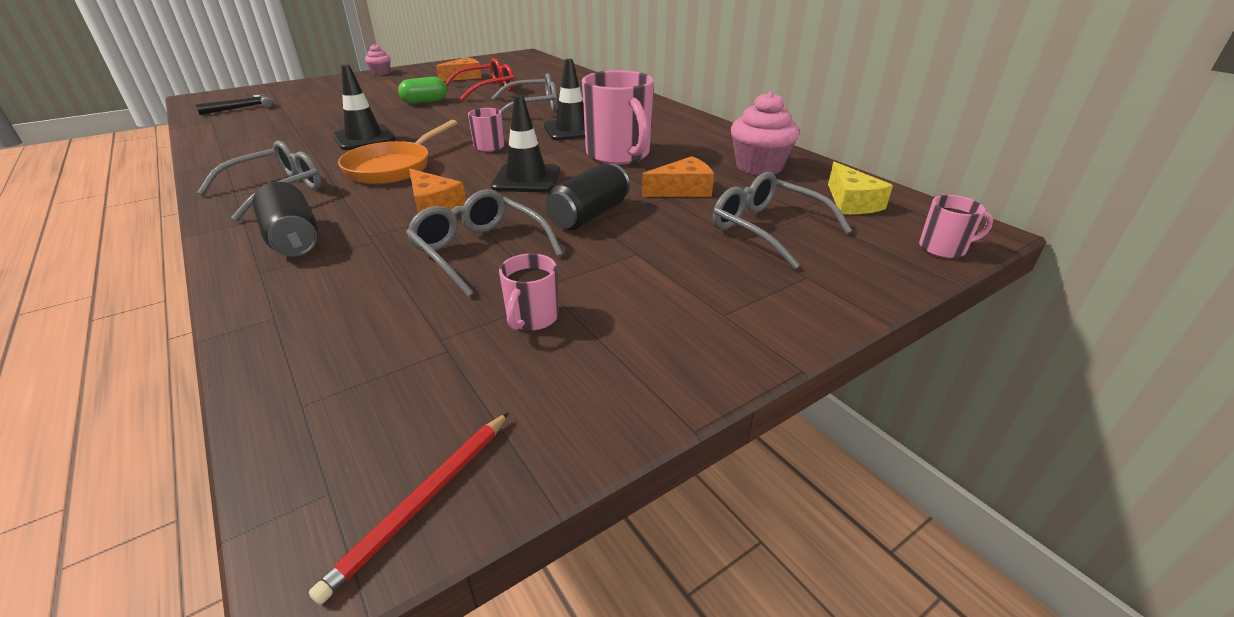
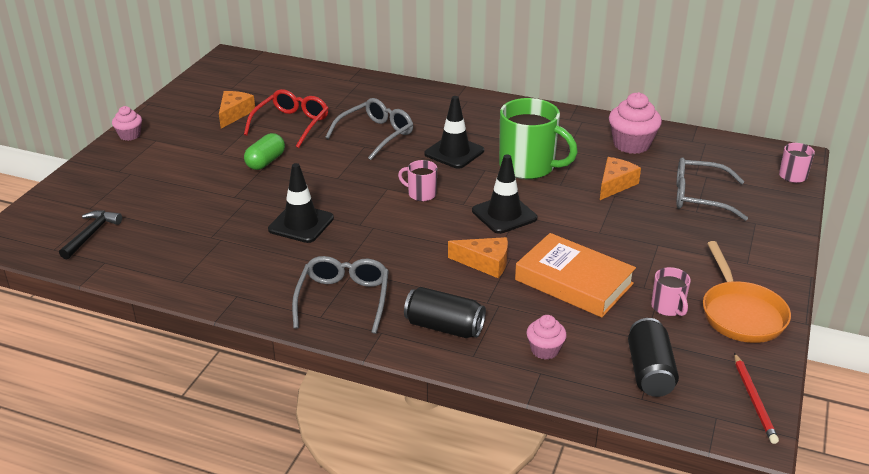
camera: 35 degrees left, 0 degrees up
orange pan [338,120,458,184] -> orange pan moved to [703,241,791,343]
grey glasses [406,189,563,297] -> orange book [515,233,636,318]
black can [546,164,630,230] -> black can moved to [628,318,679,397]
pink mug [582,70,654,165] -> green mug [499,98,578,179]
yellow cheese [828,162,893,214] -> none
none -> pink cupcake [527,315,567,360]

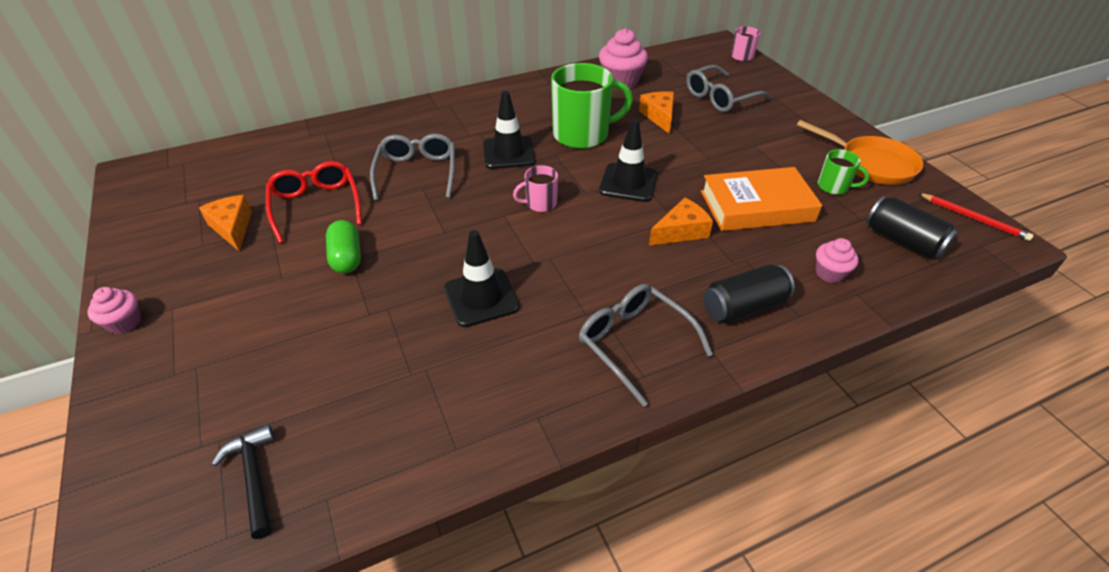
camera: 45 degrees left, 10 degrees up
pink mug [651,267,691,316] -> green mug [818,149,869,195]

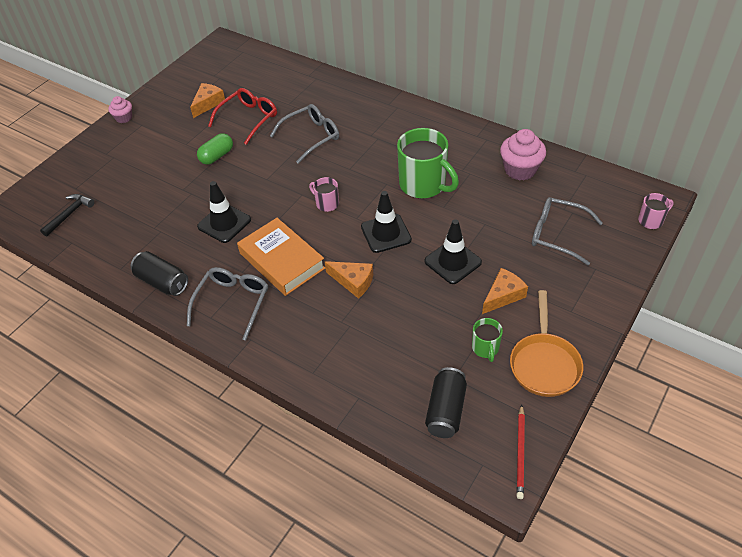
camera: 60 degrees right, 5 degrees up
black traffic cone [483,91,536,169] -> black traffic cone moved to [424,219,482,284]
orange cheese [639,92,674,133] -> orange cheese moved to [482,268,528,314]
orange book [701,167,822,231] -> orange book moved to [237,218,325,296]
black can [703,265,795,324] -> black can moved to [131,251,188,296]
pink cupcake [816,238,859,283] -> none

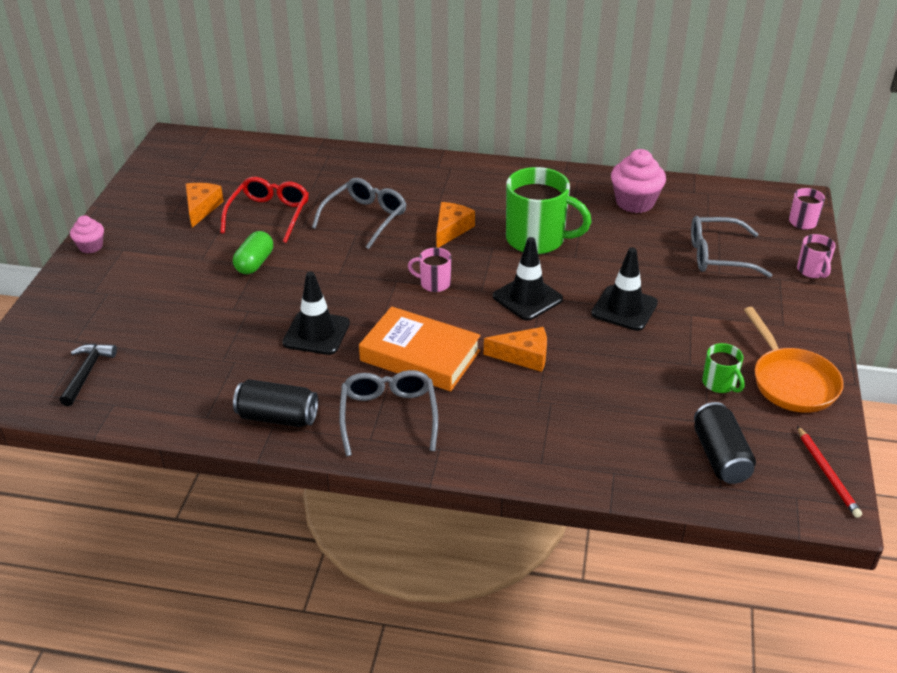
camera: 25 degrees left, 10 degrees down
orange cheese [482,268,528,314] -> orange cheese moved to [436,202,475,248]
none -> pink mug [797,234,836,278]

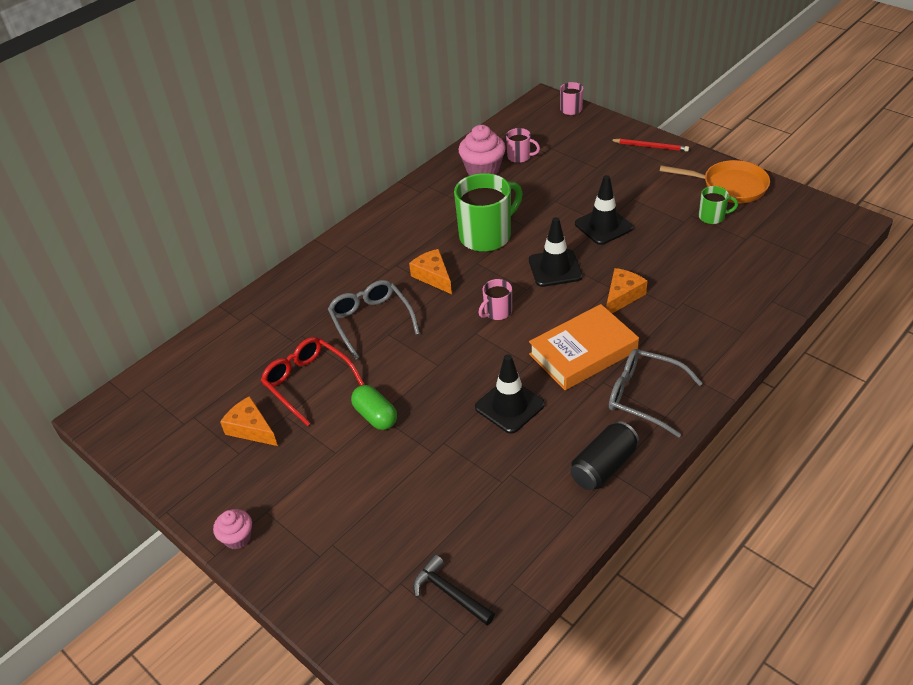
camera: 55 degrees left, 5 degrees up
grey glasses [691,216,772,278] -> none
black can [694,402,756,484] -> none
pink mug [797,234,836,278] -> pink mug moved to [506,128,540,163]
red pencil [797,426,862,518] -> red pencil moved to [611,139,689,152]

